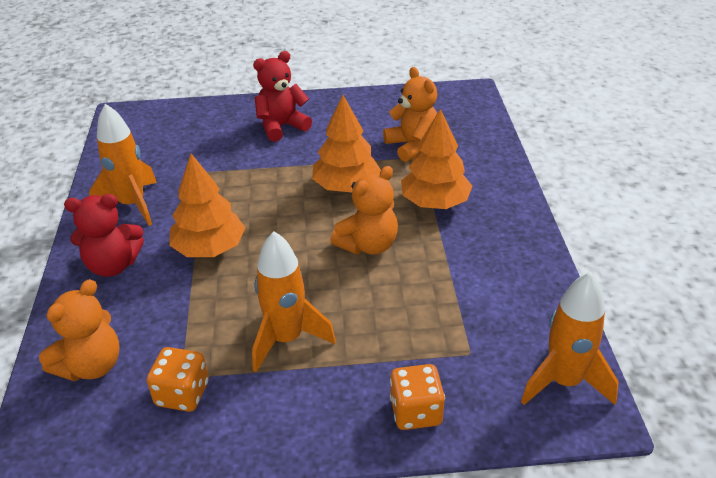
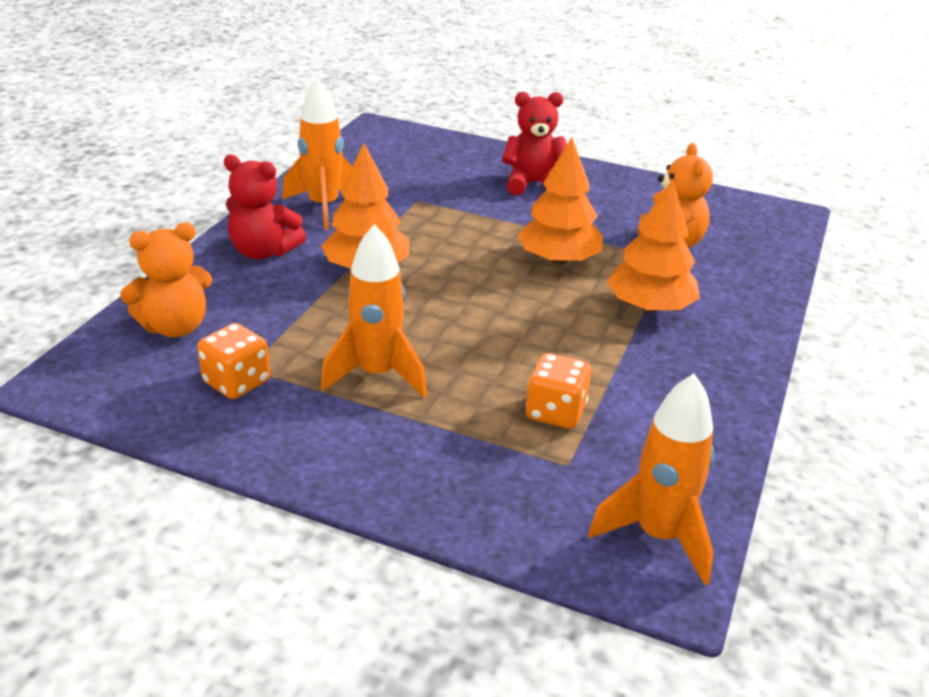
camera: 25 degrees right, 5 degrees down
orange teddy bear [330,166,398,255] -> none
orange dice [390,364,445,430] -> orange dice moved to [526,353,591,429]

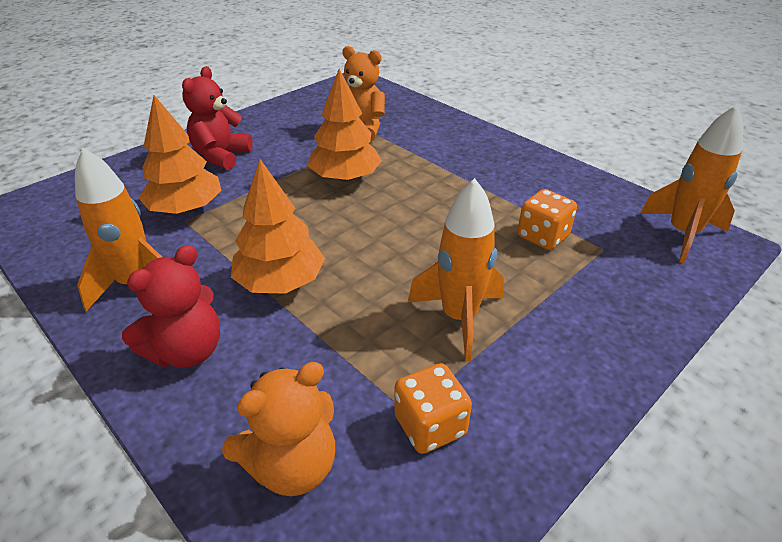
camera: 65 degrees left, 5 degrees up
orange teddy bear [120,222,212,337] -> orange teddy bear turned 60 degrees clockwise [222,362,335,496]
orange tree [607,179,700,313] -> orange tree moved to [138,95,221,214]

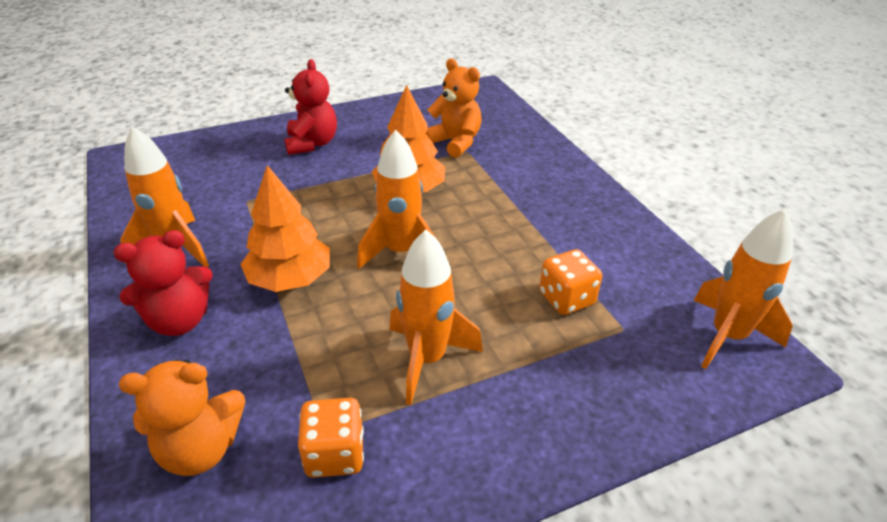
camera: 20 degrees right, 0 degrees up
orange tree [138,95,221,214] -> none
red teddy bear [182,66,252,170] -> red teddy bear turned 135 degrees clockwise [284,59,337,155]
none -> orange rocket [357,130,436,269]

